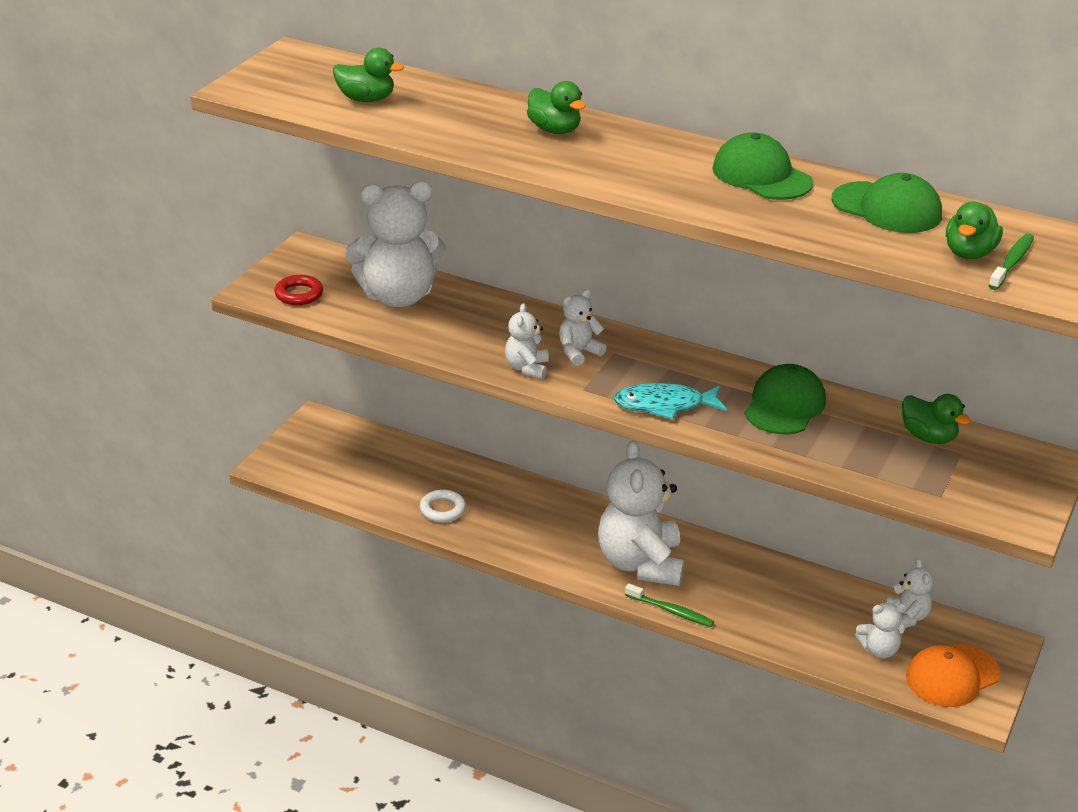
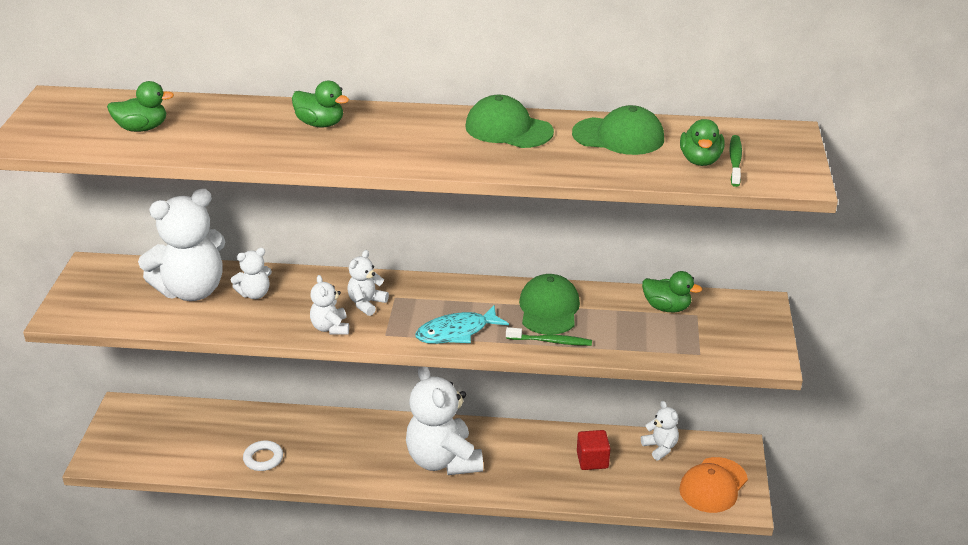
camera: 20 degrees left, 0 degrees up
red ring [274,275,323,305] -> none
green toothbrush [625,583,714,627] -> green toothbrush moved to [506,327,592,346]
white teddy bear [855,603,907,659] -> white teddy bear moved to [231,248,272,299]
none -> red cube [577,430,610,470]

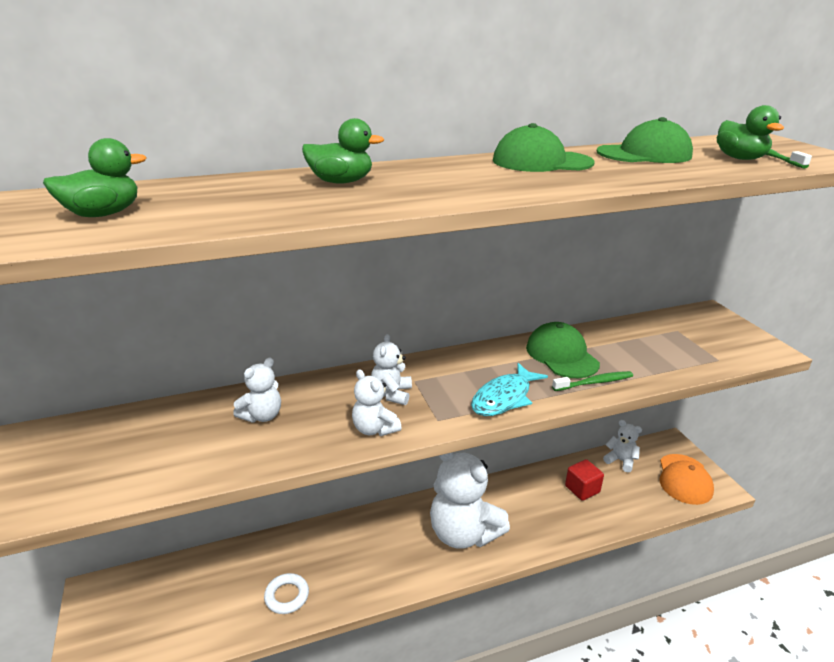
camera: 25 degrees left, 5 degrees down
white teddy bear [138,189,225,301] -> none
green duck [642,271,702,312] -> none

